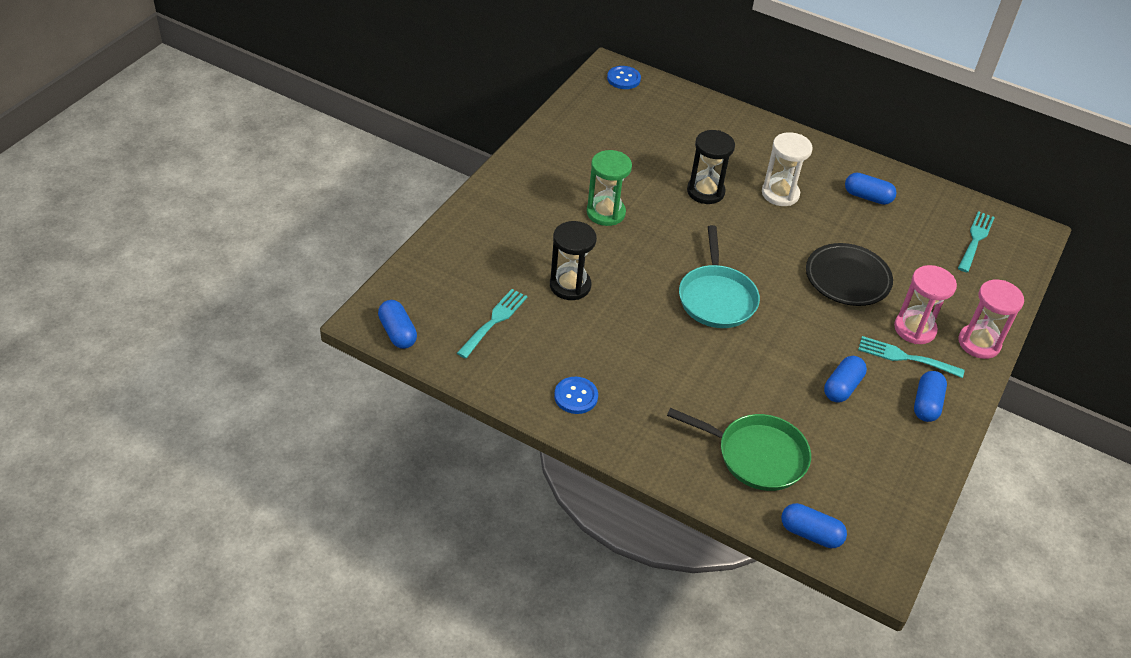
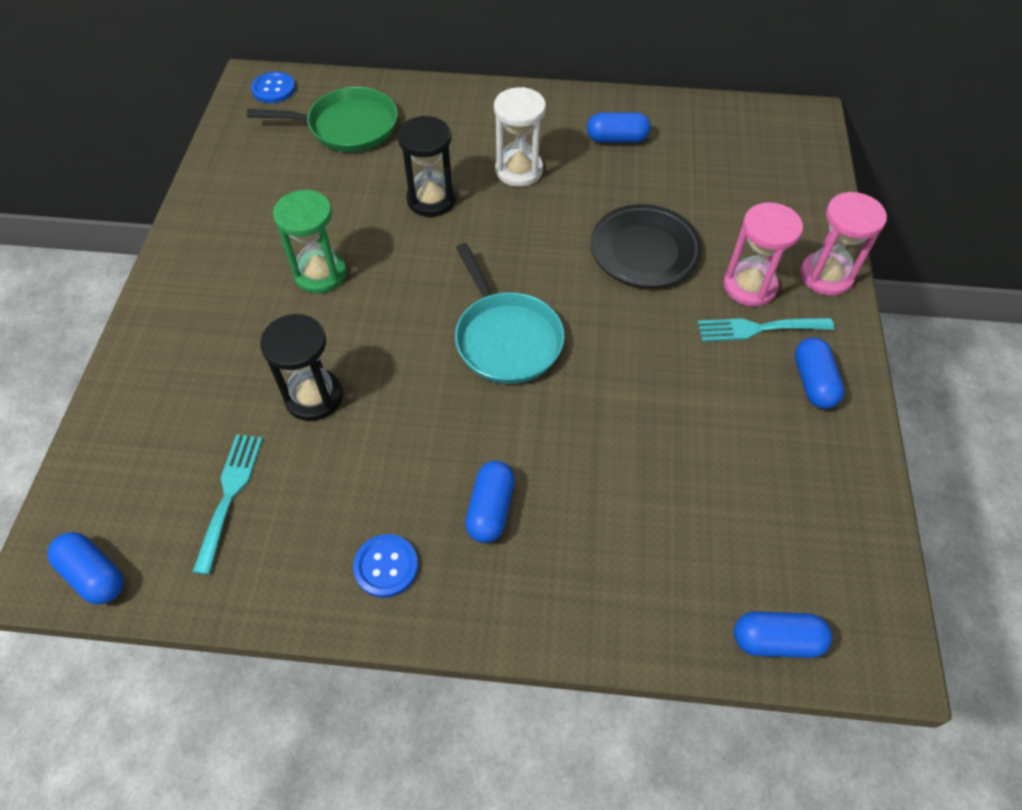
camera: 20 degrees left, 10 degrees up
green pan [667,408,811,491] -> green pan moved to [247,87,397,152]
blue capsule [824,356,867,403] -> blue capsule moved to [465,461,515,543]
turquoise fork [958,211,995,272] -> none

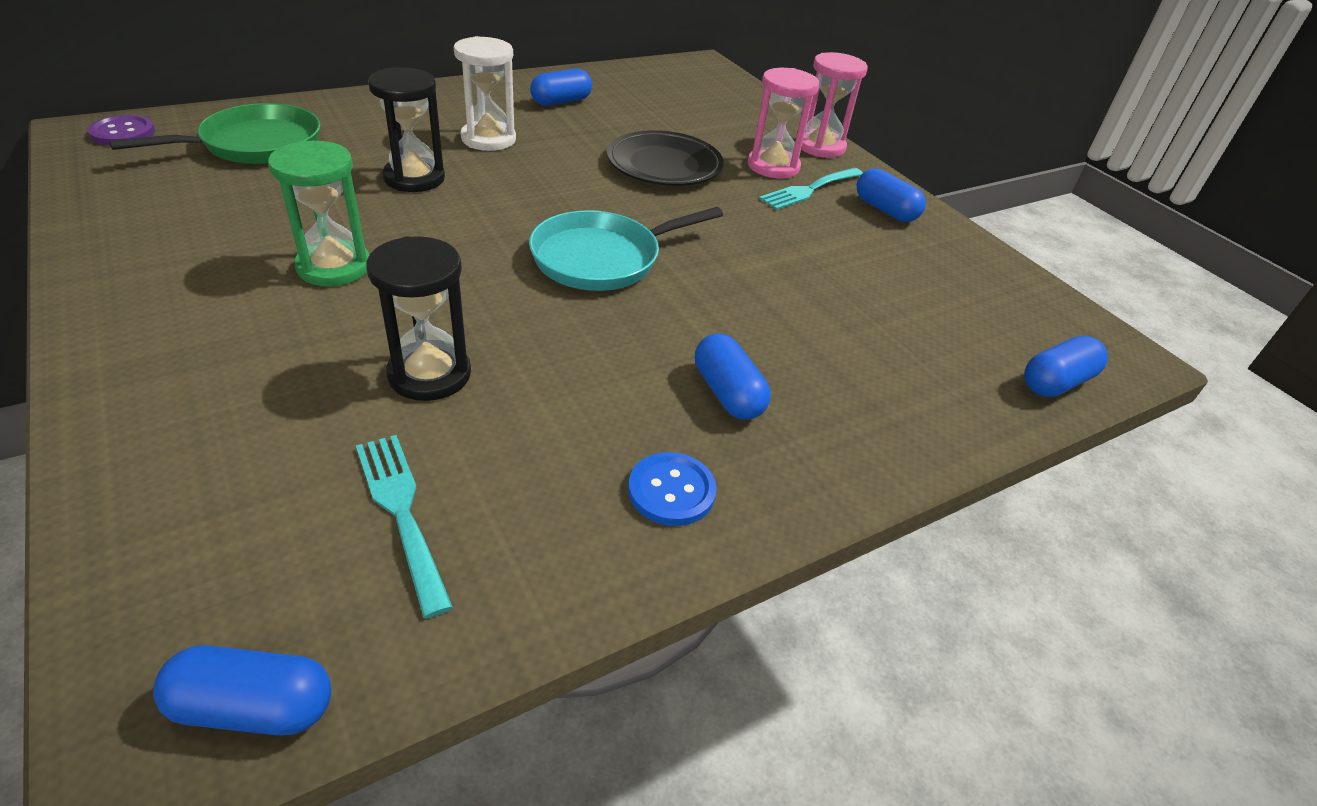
camera: 40 degrees left, 15 degrees down
blue button [251,72,296,103] -> purple button [88,115,155,146]
turquoise pan [455,243,564,384] -> turquoise pan turned 120 degrees clockwise [529,207,723,291]

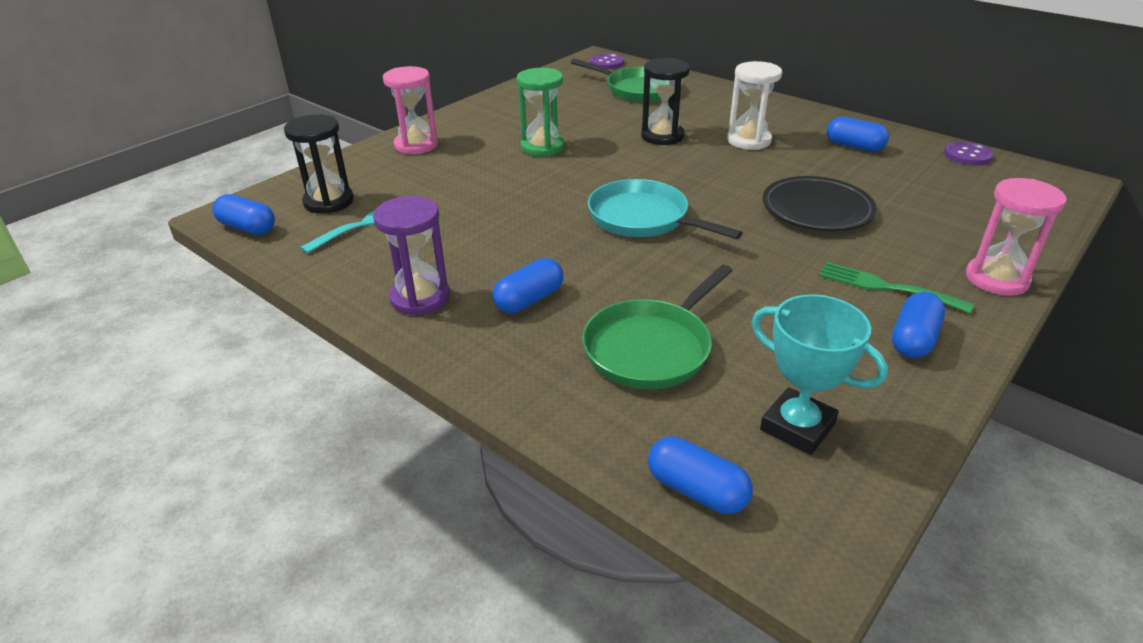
camera: 75 degrees right, 5 degrees down
blue capsule [153,645,331,736] -> blue capsule turned 45 degrees counterclockwise [212,194,275,235]
black hourglass [366,236,471,401] -> black hourglass moved to [284,114,354,214]
blue button [628,452,717,526] -> purple hourglass [373,196,450,316]
pink hourglass [748,68,820,178] -> pink hourglass moved to [383,66,438,154]
turquoise fork [759,168,863,210] -> green fork [819,262,974,314]
none -> green pan [582,265,733,389]
none -> turquoise trophy [752,294,888,455]
none -> purple button [944,141,993,166]

